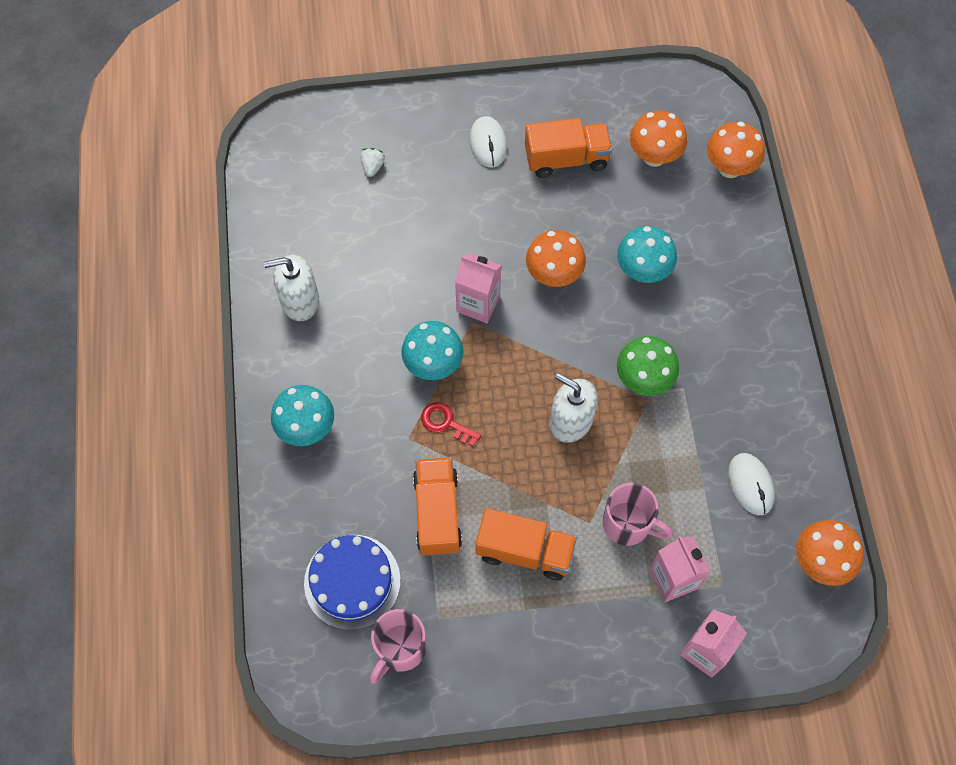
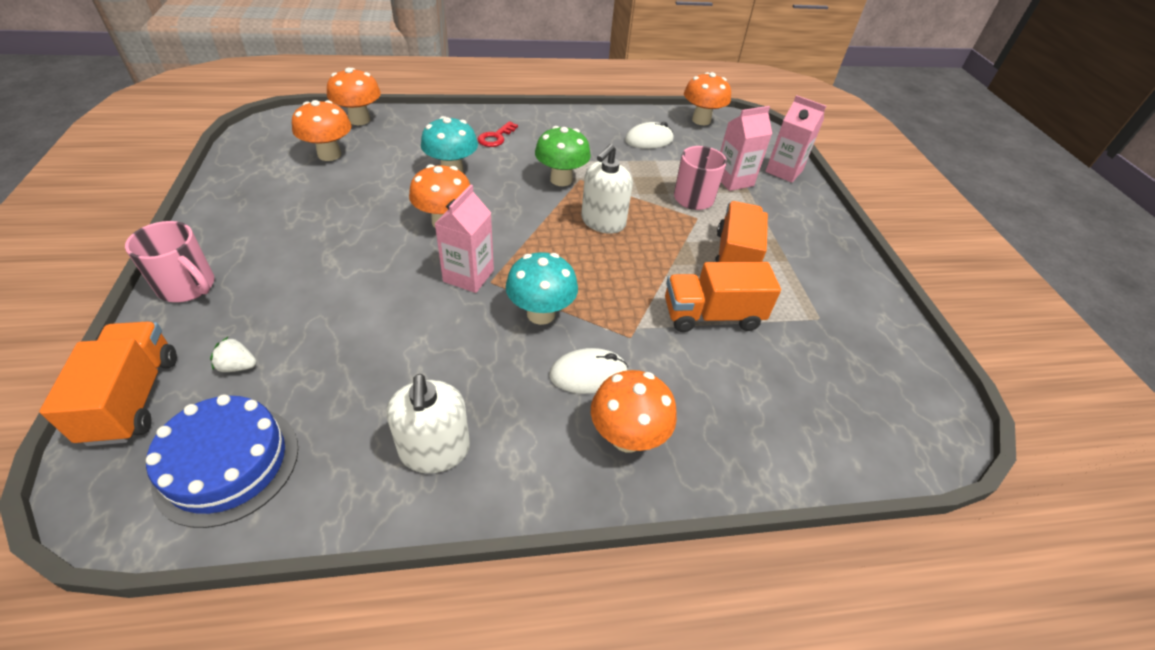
camera: 95 degrees left, 20 degrees down
turquoise mushroom [271,385,334,446] -> orange mushroom [591,370,677,452]
blue cake [304,535,401,630] -> blue cake moved to [146,394,298,528]
pink mug [370,609,426,684] -> pink mug moved to [125,221,214,302]
red key [421,402,481,447] -> red key moved to [478,121,518,147]
white mouse [470,116,507,167] -> white mouse moved to [549,348,628,394]
orange truck [525,118,612,178] -> orange truck moved to [39,321,177,446]

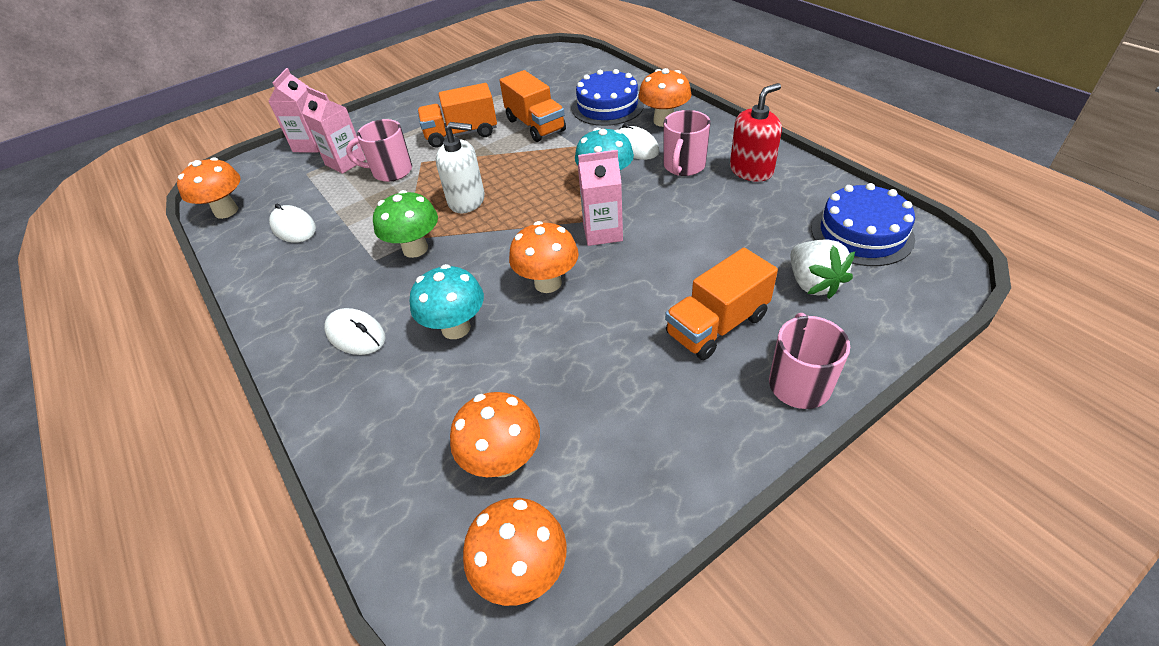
camera: 110 degrees left, 0 degrees up
orange truck [39,321,177,446] -> orange truck moved to [665,248,778,360]
white strawberry [210,337,257,372] -> white strawberry [790,240,855,299], size x1.85
orange mushroom [327,68,381,125] -> orange mushroom moved to [463,498,567,606]
white soap dispenser [386,374,470,473] -> red soap dispenser [730,83,782,182]
red key [478,121,518,147] -> white mouse [324,308,386,355]
none -> blue cake [572,69,644,126]
none -> pink mug [664,110,711,176]

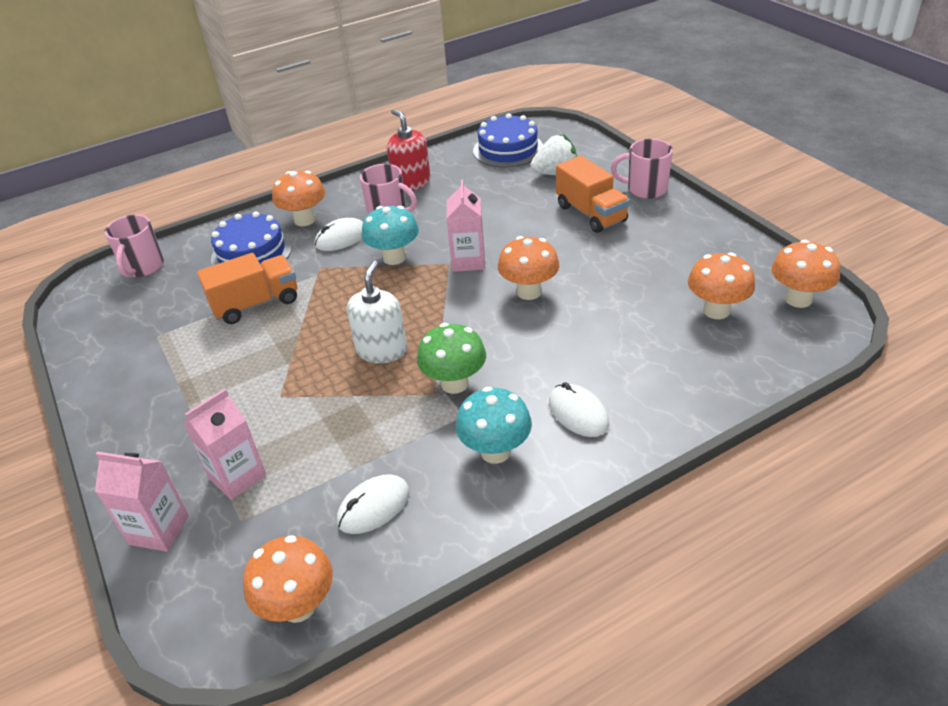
camera: 85 degrees left, 5 degrees down
white mouse [324,308,386,355] -> white mouse turned 75 degrees counterclockwise [549,382,609,437]
pink mug [346,119,412,182] -> pink mug moved to [104,214,164,277]
turquoise mushroom [410,264,484,339] -> turquoise mushroom moved to [456,387,532,464]
orange truck [417,83,497,148] -> none

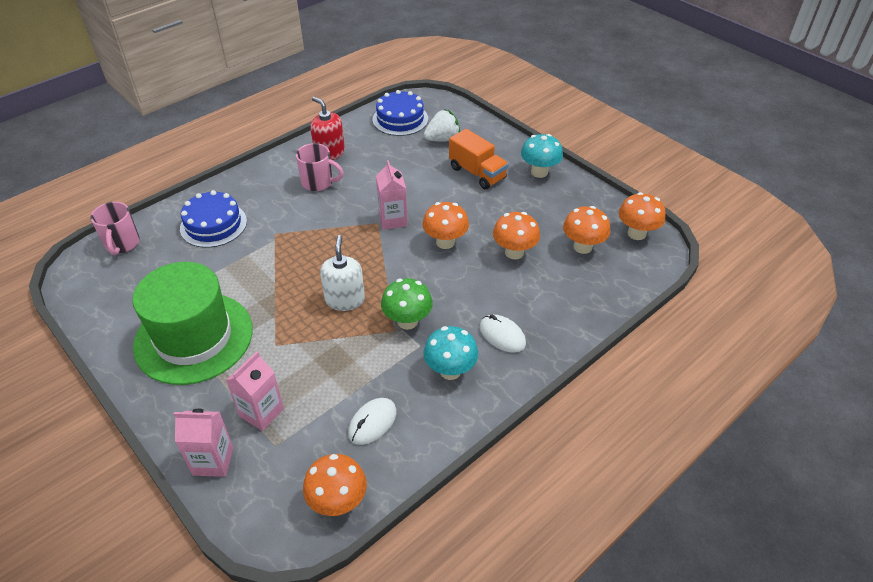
camera: 15 degrees left, 5 degrees up
orange truck [197,253,297,324] -> none
orange mushroom [272,171,325,226] -> orange mushroom moved to [493,212,540,260]
white mouse [315,218,363,251] -> none
turquoise mushroom [362,206,419,265] -> turquoise mushroom moved to [521,134,563,178]
pink mug [611,139,673,199] -> none
none -> green hat [132,262,253,385]

